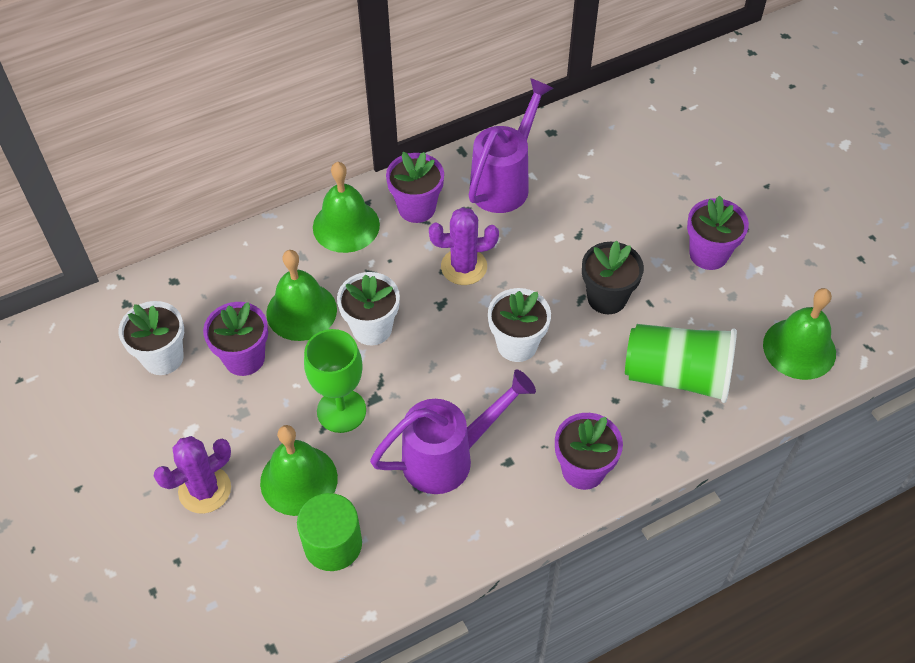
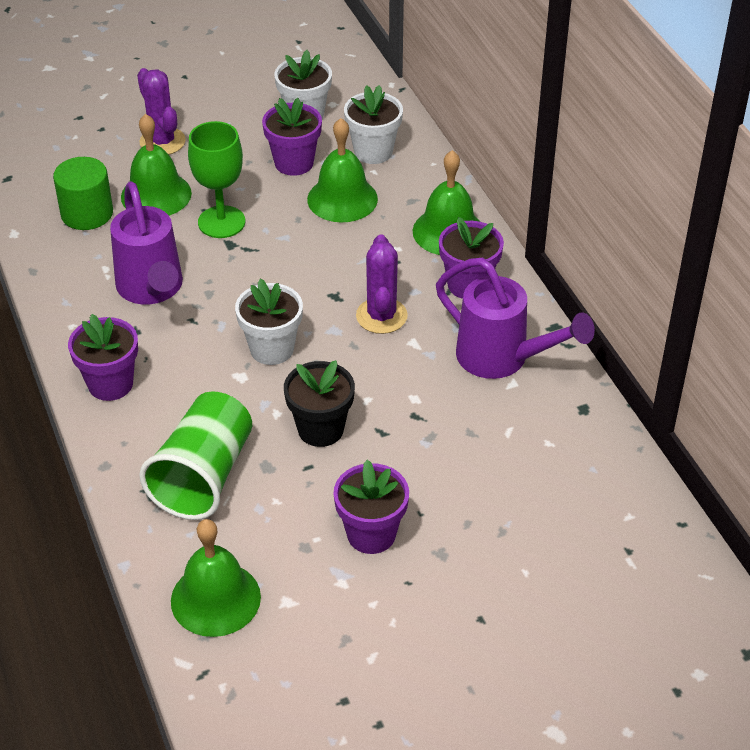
camera: 95 degrees right, 10 degrees down
white flower pot [337,272,400,345] -> white flower pot moved to [344,85,403,164]

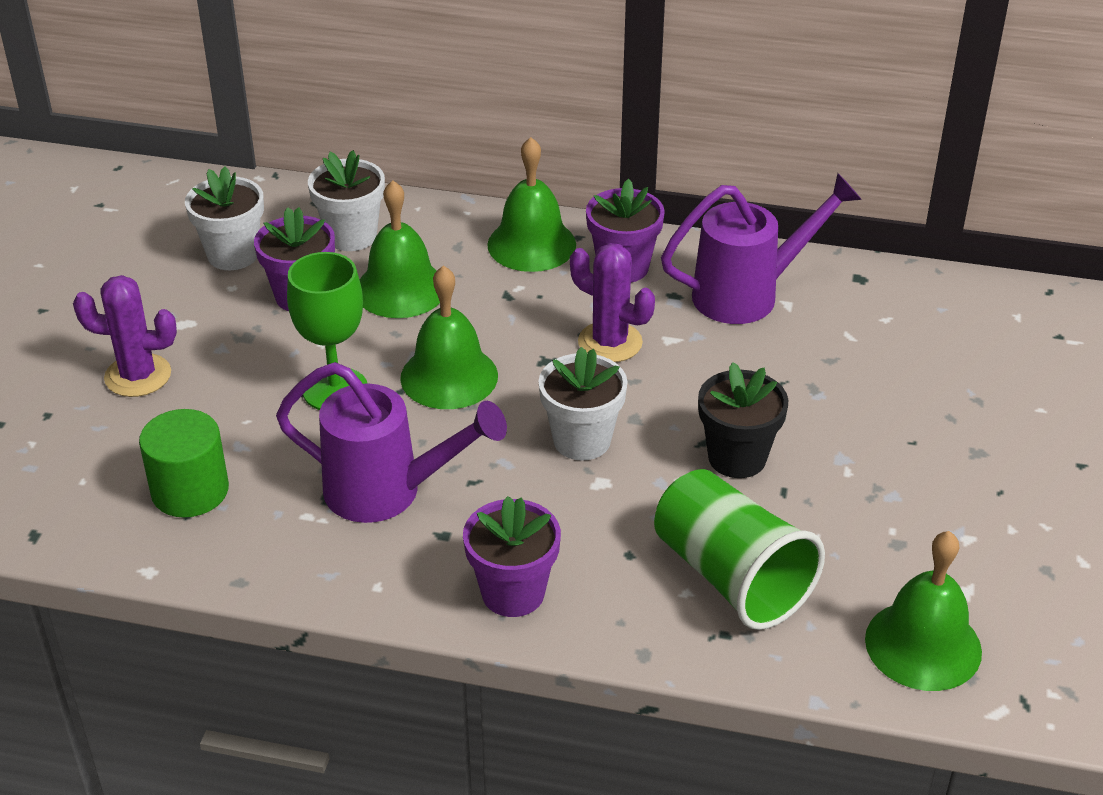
camera: 55 degrees left, 5 degrees down
green bell [121,114,192,216] -> green bell moved to [400,265,498,409]
purple flower pot [334,460,409,554] -> none

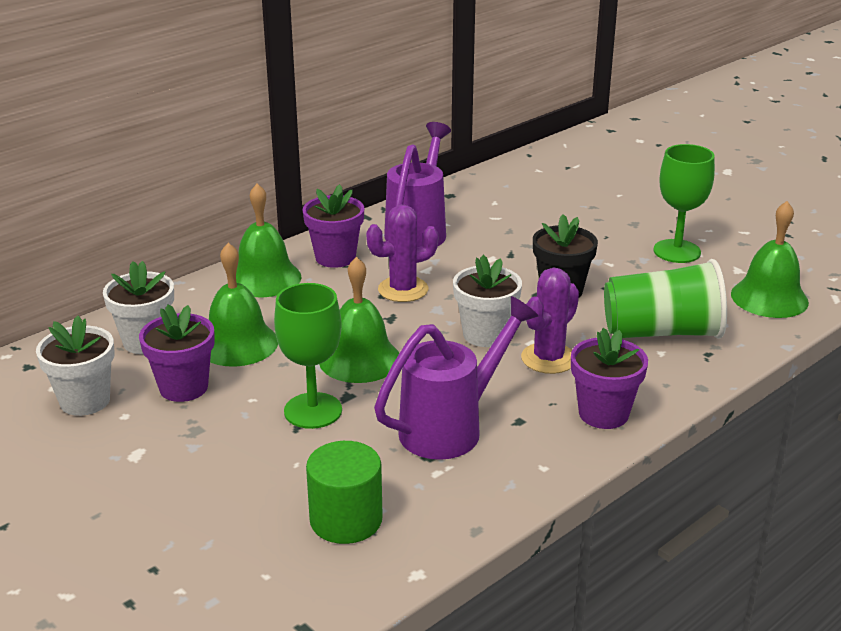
camera: 55 degrees left, 10 degrees down
purple cactus [73,275,177,397] -> purple cactus moved to [521,268,579,374]
none -> green goblet [653,144,715,263]

